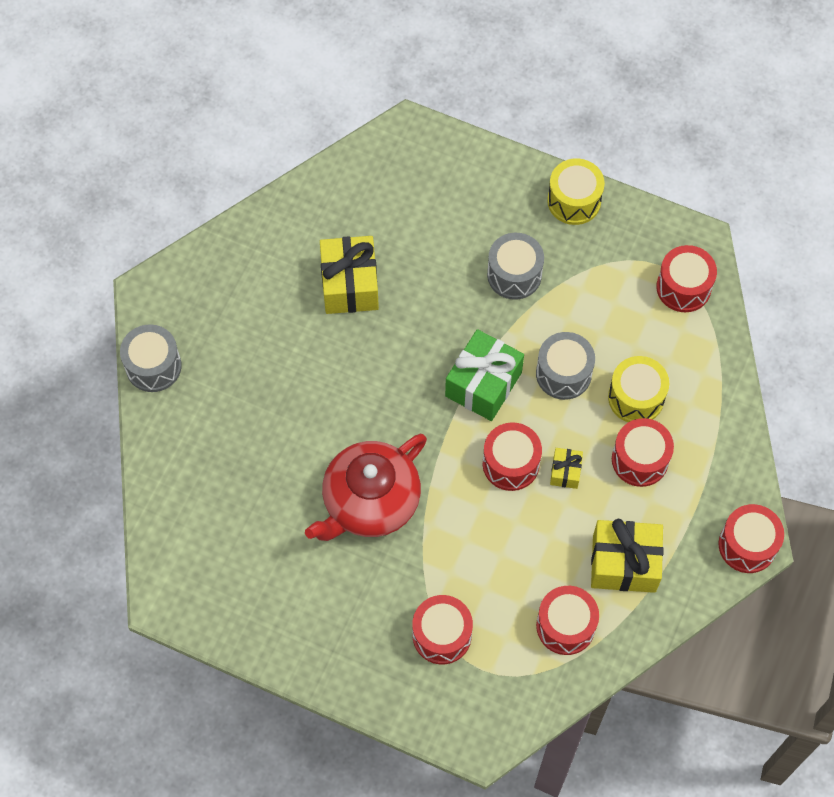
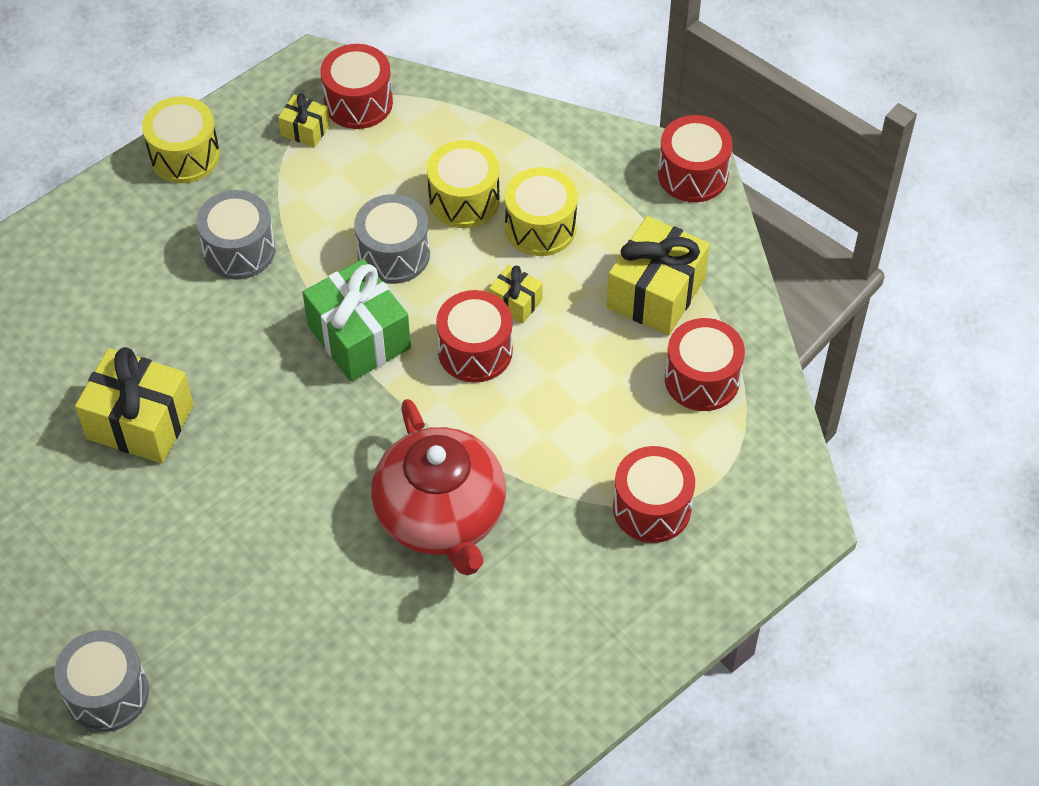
camera: 65 degrees left, 10 degrees down
red drum [612,418,674,487] -> yellow drum [505,167,578,256]
none -> yellow gift [278,93,330,148]

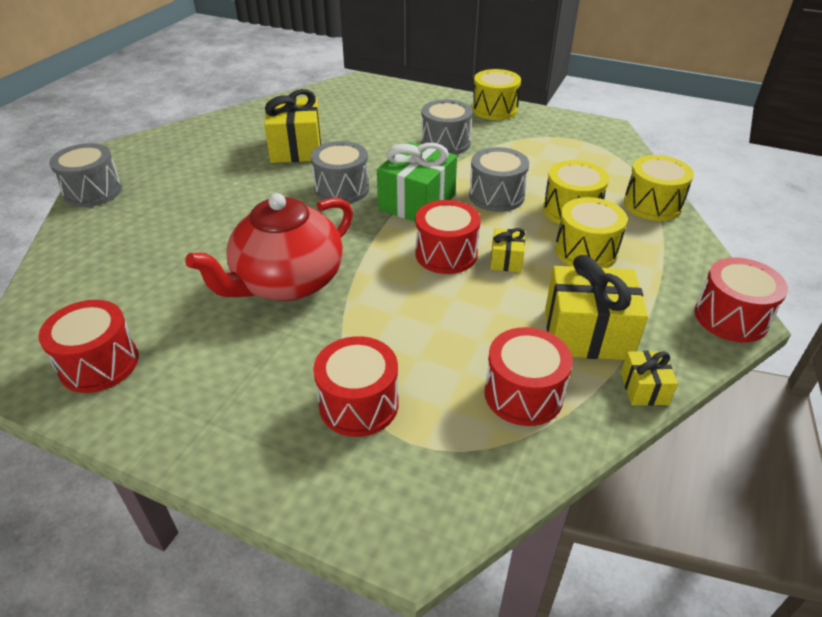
camera: 65 degrees right, 15 degrees down
yellow gift [278,93,330,148] -> yellow gift moved to [621,351,678,406]
red drum [320,44,393,129] -> red drum moved to [38,300,139,393]
none -> grey drum [311,141,369,203]
none -> yellow drum [624,155,694,221]

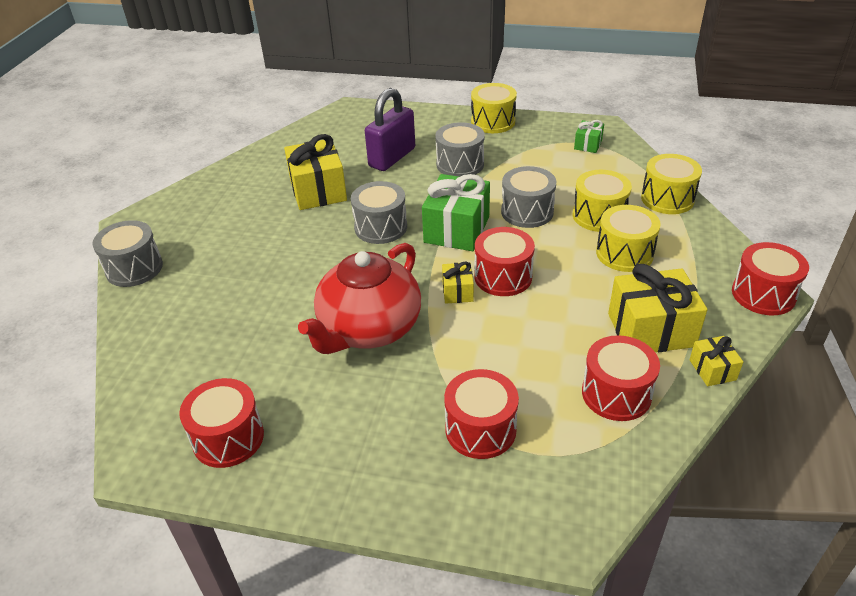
camera: 10 degrees left, 0 degrees up
yellow gift [490,228,525,272] -> yellow gift moved to [442,262,474,304]
none -> purple padlock [365,88,415,171]
none -> green gift [574,120,604,153]

